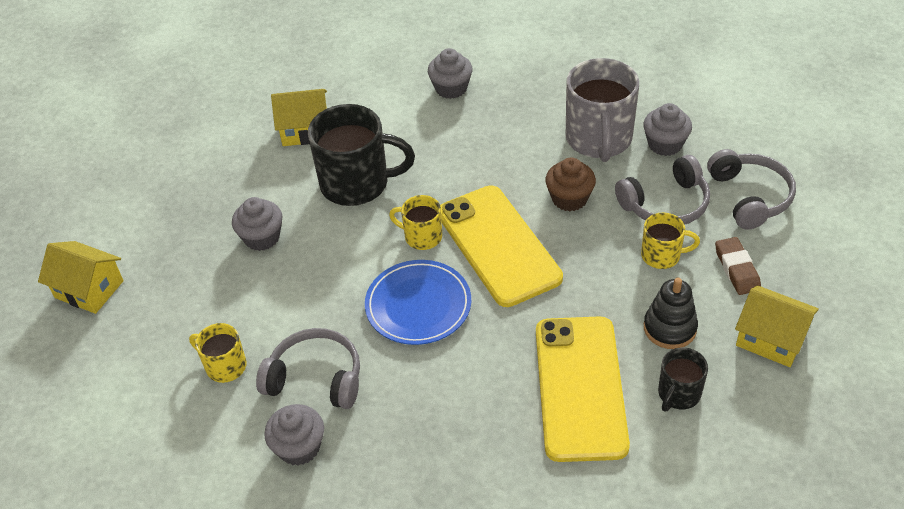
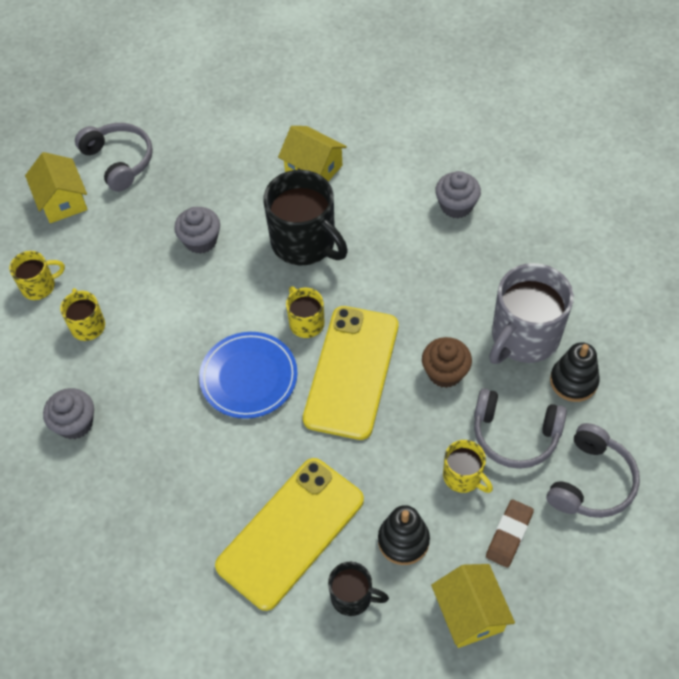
camera: 40 degrees right, 10 degrees up
grey headphones [256,328,360,409] -> grey headphones moved to [75,123,153,192]
grey cupcake [643,103,692,156] -> black stacking toy [550,342,600,402]
black mug [658,347,708,412] -> black mug turned 150 degrees counterclockwise [328,562,389,616]
none -> yellow mug [9,251,65,300]

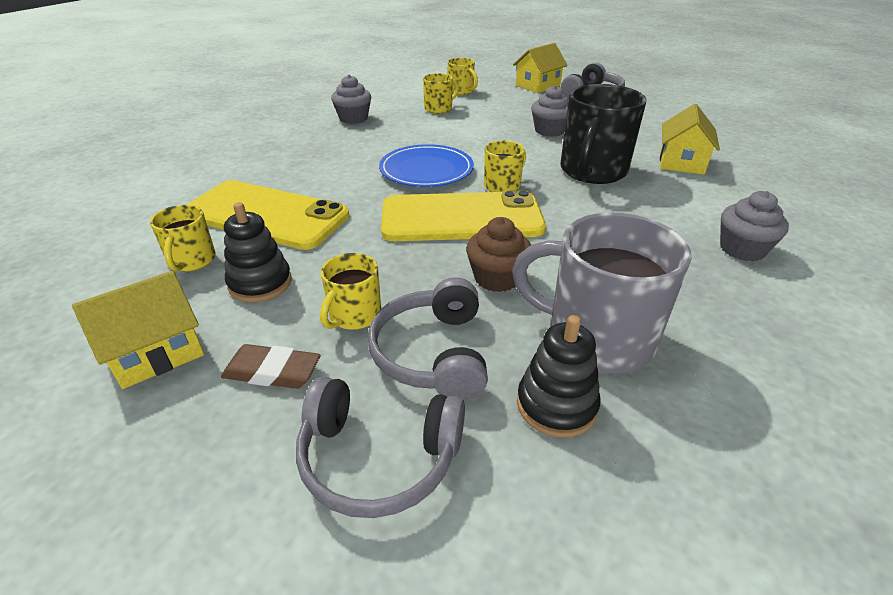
camera: 70 degrees right, 20 degrees down
black mug [328,562,389,616] -> yellow mug [150,205,216,272]

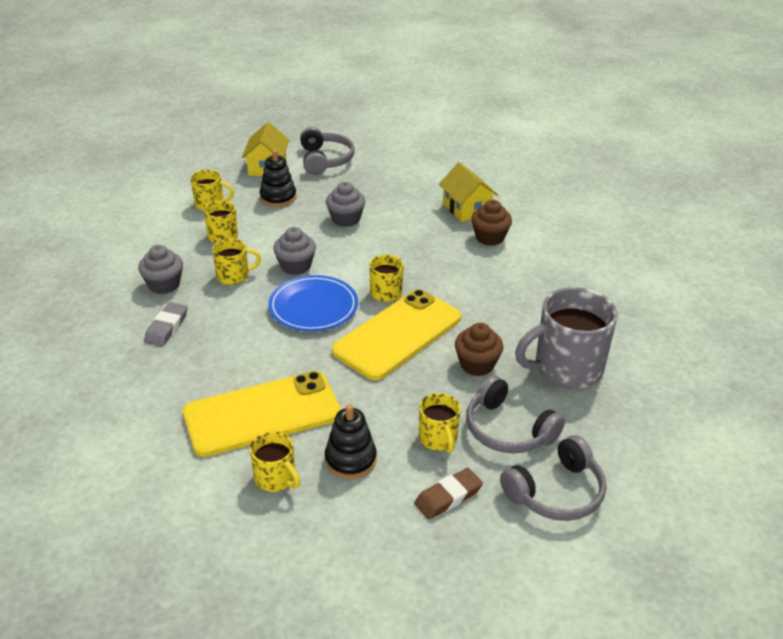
camera: 45 degrees left, 0 degrees up
yellow house [72,271,204,389] -> none
black stacking toy [517,315,600,438] -> black stacking toy moved to [260,150,296,207]
black mug [560,84,647,184] -> none
grey cupcake [720,191,789,261] -> grey cupcake moved to [273,227,316,275]
none -> grey eraser [144,302,188,347]
none -> yellow mug [212,238,261,285]
none -> brown cupcake [471,200,512,246]

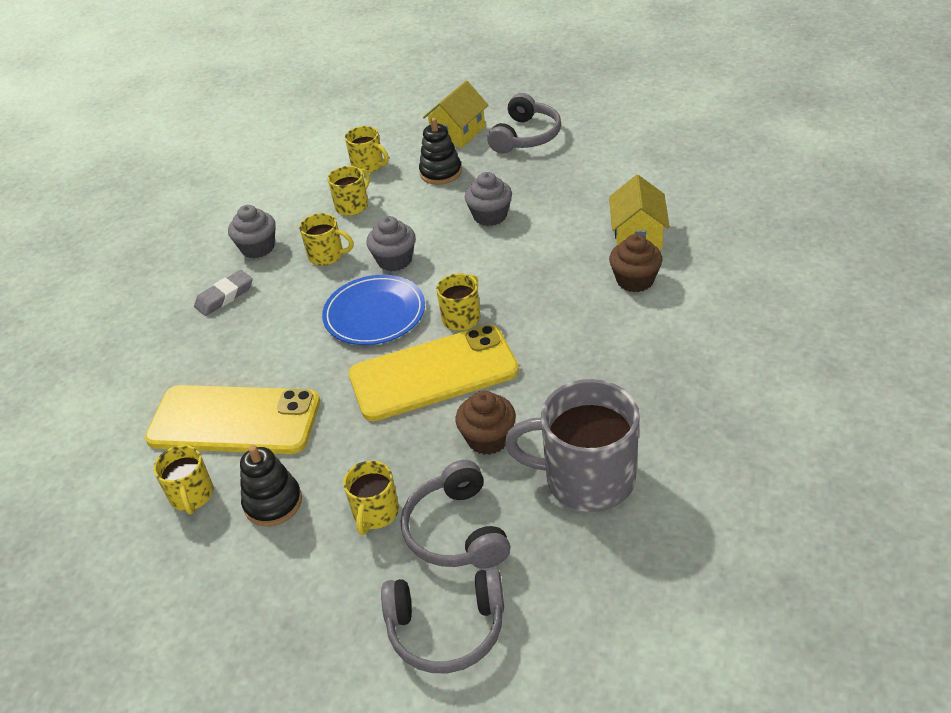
camera: 35 degrees right, 5 degrees up
brown eraser [414,468,483,520] -> none

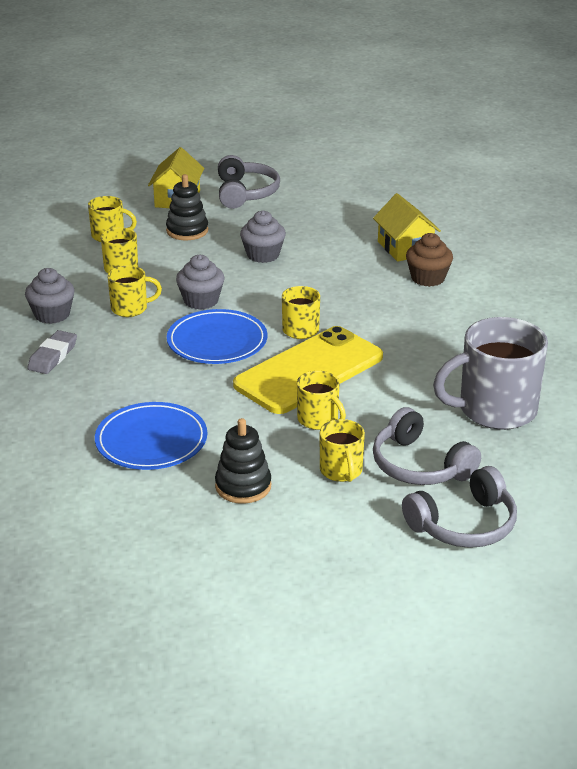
camera: 30 degrees left, 10 degrees down
yellow phone [145,385,320,454] -> blue plate [95,402,207,470]
yellow mug [154,445,213,515] -> yellow mug moved to [297,371,346,430]
brown cupcake [456,391,516,455] -> none

